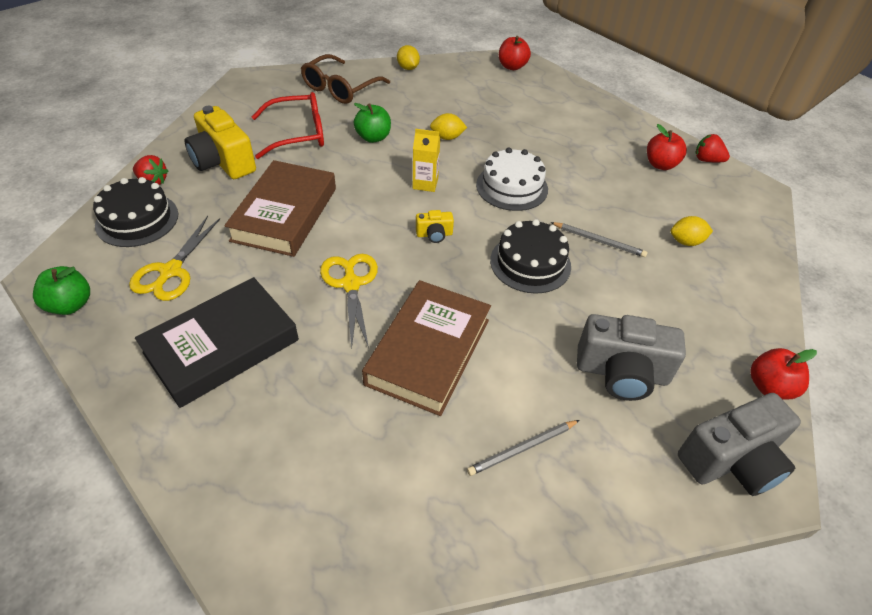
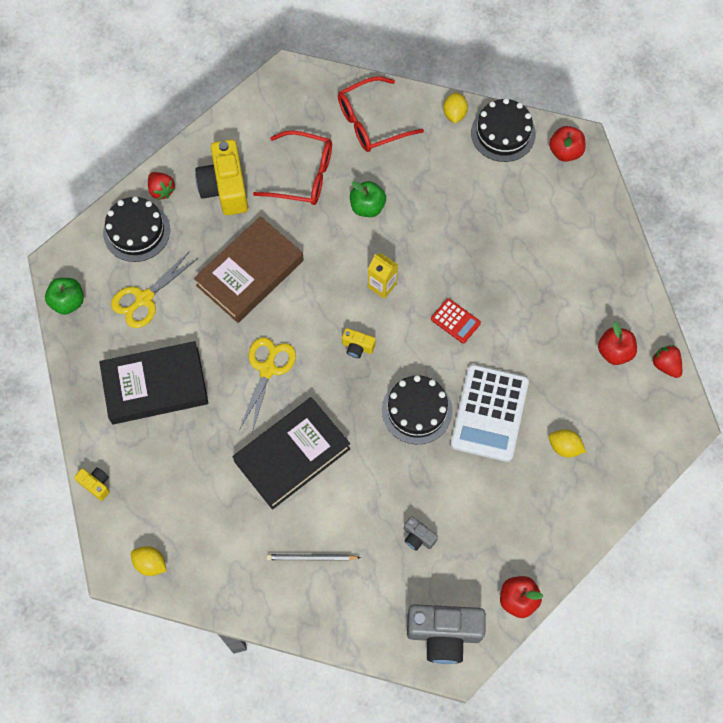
camera: 30 degrees right, 20 degrees up
brown glasses [301,54,390,104] -> red glasses [338,76,424,152]
brown book [362,280,491,416] -> black book [233,397,350,510]
yellow lemon [430,113,467,140] -> yellow lemon moved to [131,546,167,576]
white cake [476,148,548,211] -> red calculator [431,298,481,344]
grey pencil [551,222,647,257] -> white calculator [450,364,529,462]
grey camera [577,314,686,401] -> grey camera [404,516,438,551], size x0.47
none -> yellow camera [74,467,110,501]
none -> black cake [471,98,536,162]

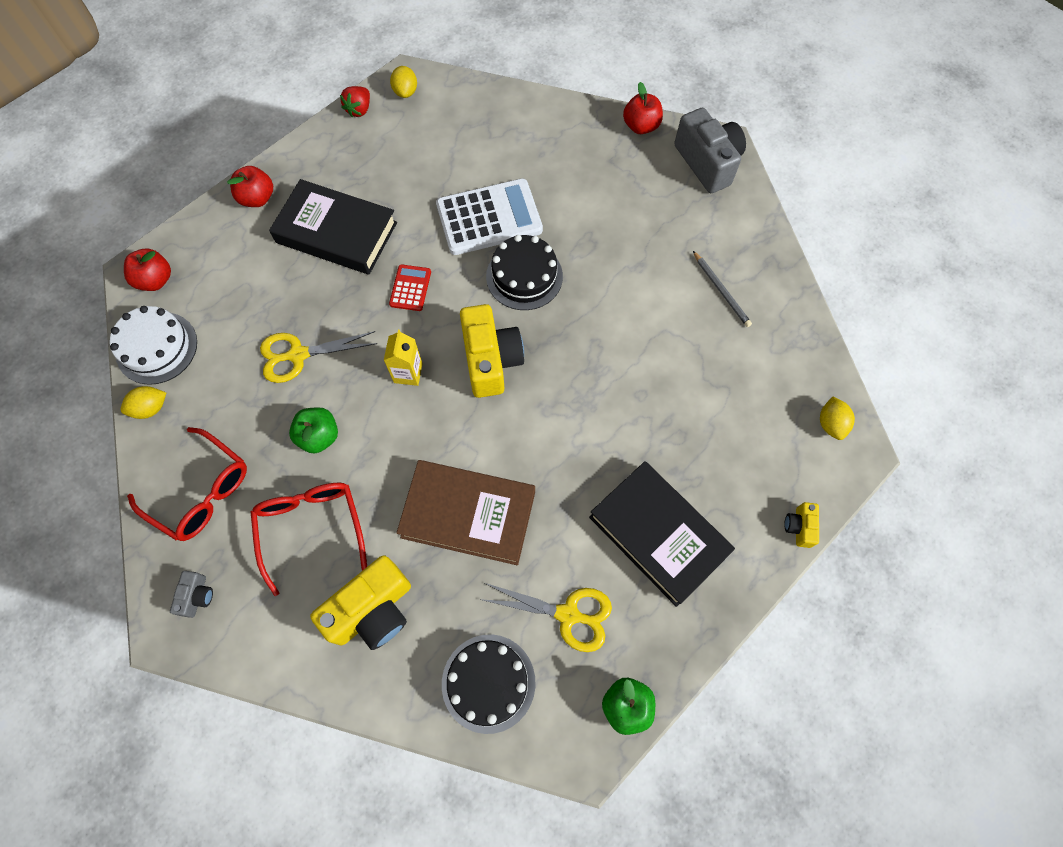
camera: 120 degrees left, 0 degrees up
red strawberry [148,172,176,200] -> none
black book [233,397,350,510] -> black book moved to [269,179,397,275]
yellow scissors [239,337,296,433] -> yellow scissors moved to [260,331,377,383]
yellow camera [342,328,376,358] -> yellow camera [460,304,524,398], size x2.13
grey camera [404,516,438,551] -> grey camera moved to [170,571,213,618]
black cake [471,98,536,162] -> white cake [110,306,197,385]
yellow lemon [549,429,586,458] -> yellow lemon moved to [390,66,417,98]
red apple [598,322,637,365] -> red apple moved to [227,166,273,207]

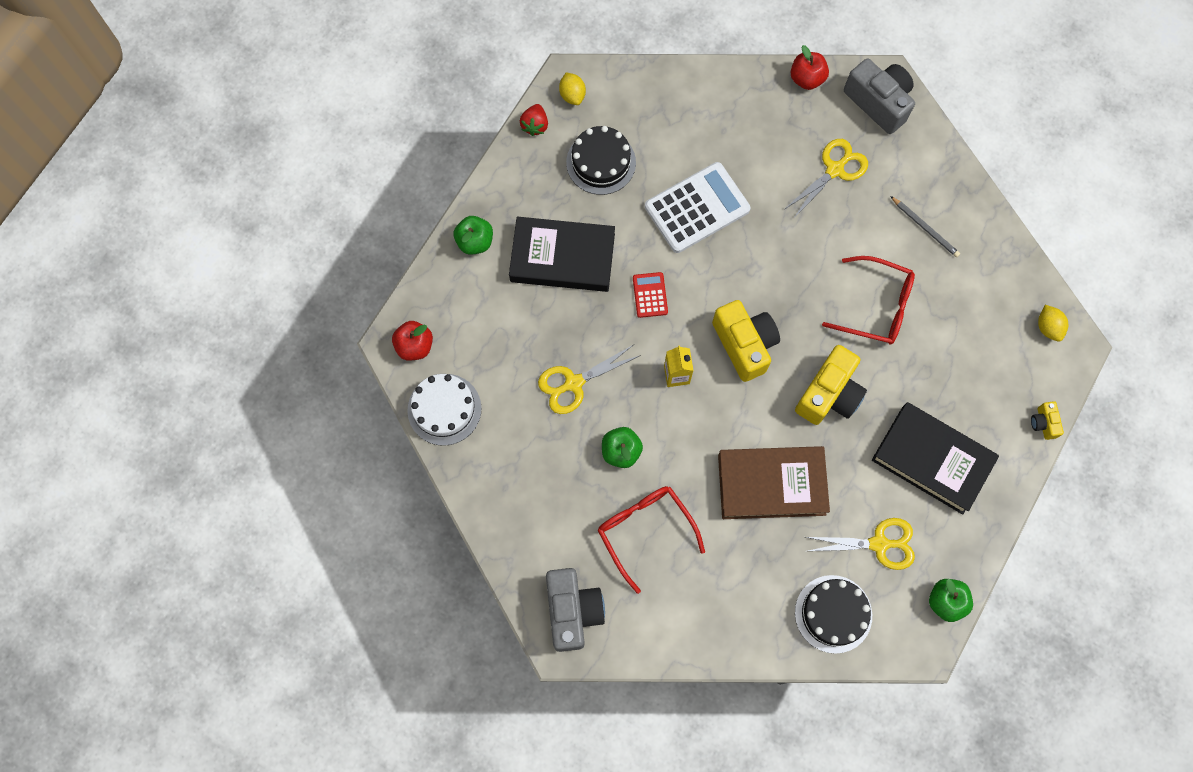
camera: 15 degrees left, 5 degrees up
yellow lemon [121,386,166,419] -> none
red glasses [127,427,247,541] -> red glasses moved to [822,256,915,345]
grey camera [170,571,213,618] -> grey camera [546,568,605,652], size x2.13
red apple [227,166,273,207] -> green apple [454,216,493,255]
yellow camera [310,555,411,650] -> yellow camera moved to [795,345,867,425]
black cake [486,235,563,310] -> black cake moved to [566,126,636,195]
none -> yellow scissors [785,139,868,219]

